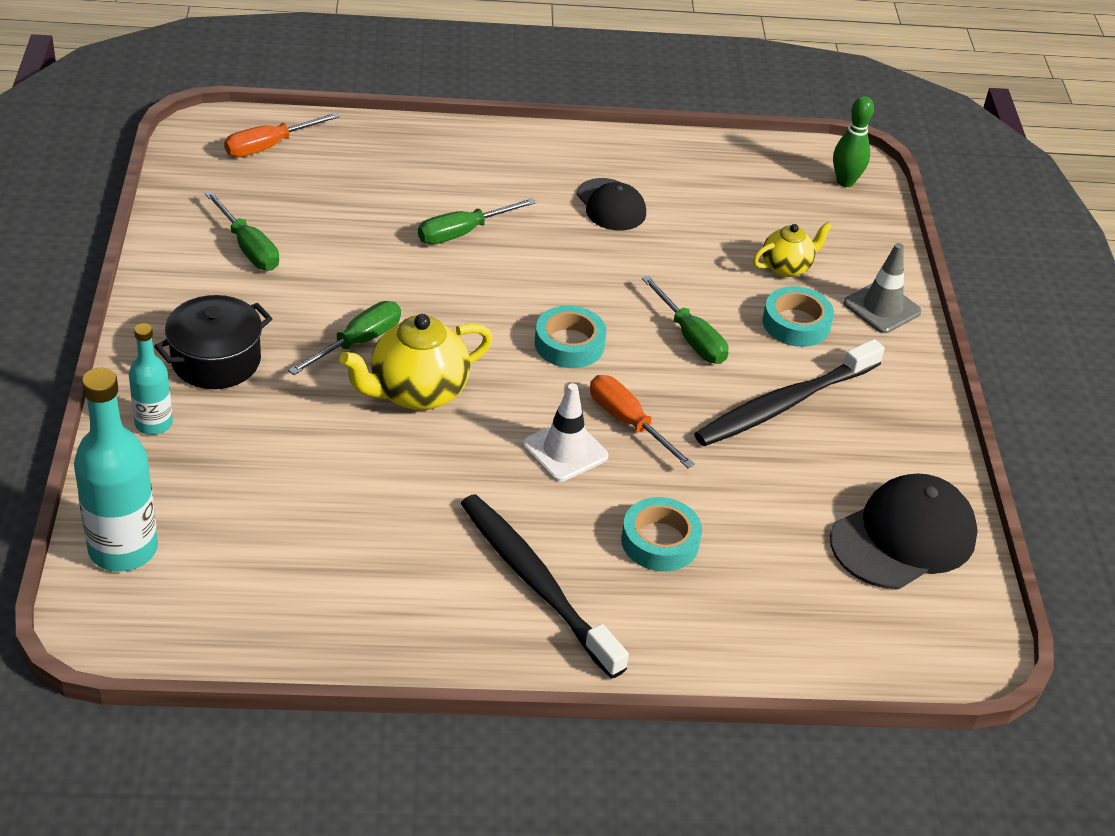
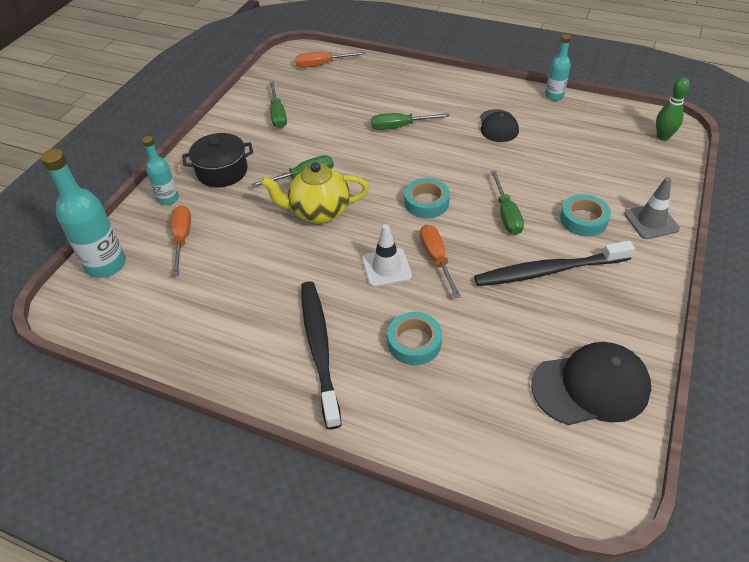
camera: 30 degrees right, 5 degrees up
yellow teapot [753,222,832,277] -> none
none -> orange screwdriver [171,205,191,276]
none -> turquoise bottle [545,34,571,101]

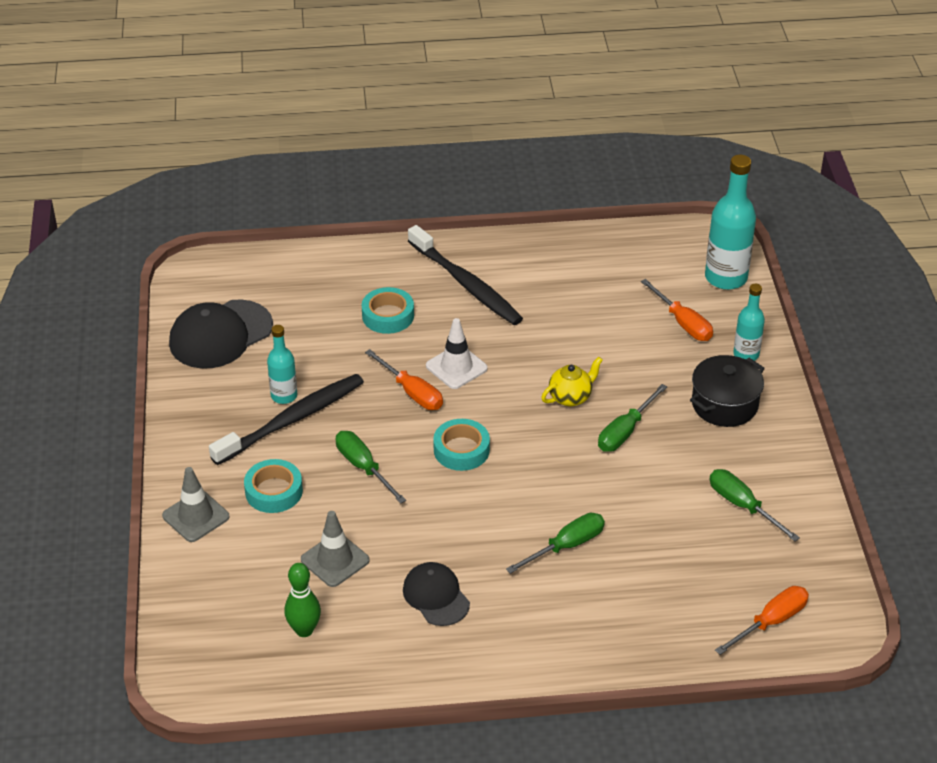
camera: 150 degrees right, 5 degrees down
yellow teapot [260,162,369,224] -> yellow teapot [541,357,603,406], size x0.60
turquoise bottle [545,34,571,101] -> turquoise bottle moved to [267,325,297,404]
green bowling pin [656,77,690,141] -> green bowling pin moved to [285,563,321,637]
none -> grey traffic cone [301,511,369,587]

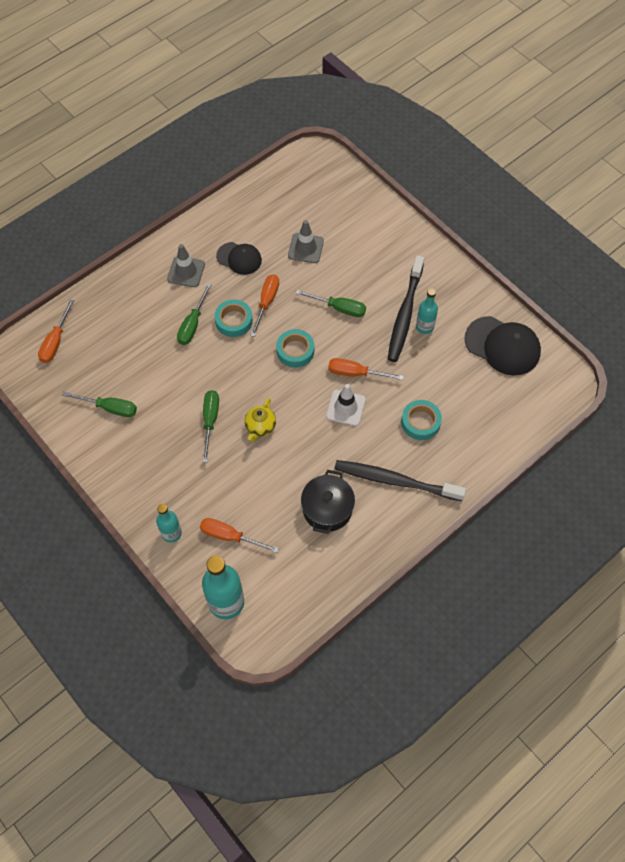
camera: 145 degrees right, 20 degrees up
grey traffic cone [162,467,230,542] -> grey traffic cone moved to [167,244,205,287]
black cap [169,300,273,369] -> black cap turned 105 degrees clockwise [465,316,541,376]
turquoise tape [244,459,303,513] -> turquoise tape moved to [214,299,253,337]
green bowling pin [285,563,321,637] -> none
black pot [690,355,765,427] -> black pot moved to [301,470,355,534]
none -> orange screwdriver [250,274,279,337]

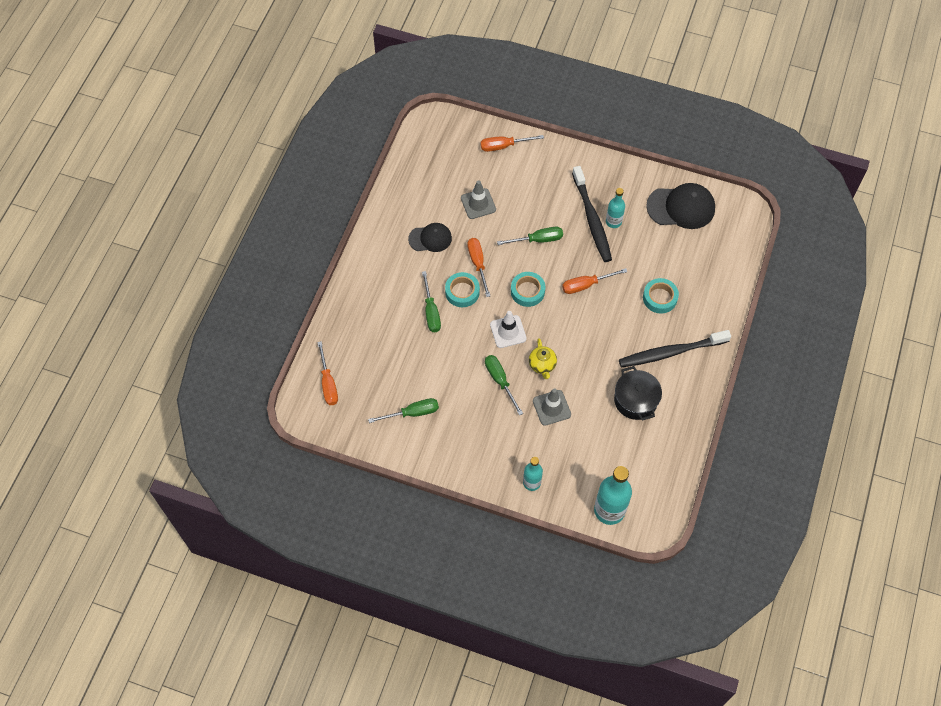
camera: 30 degrees left, 0 degrees up
grey traffic cone [167,244,205,287] -> grey traffic cone moved to [533,388,571,426]
orange screwdriver [200,518,279,553] -> orange screwdriver moved to [480,135,544,152]
white traffic cone [326,384,366,426] -> white traffic cone moved to [490,311,527,348]

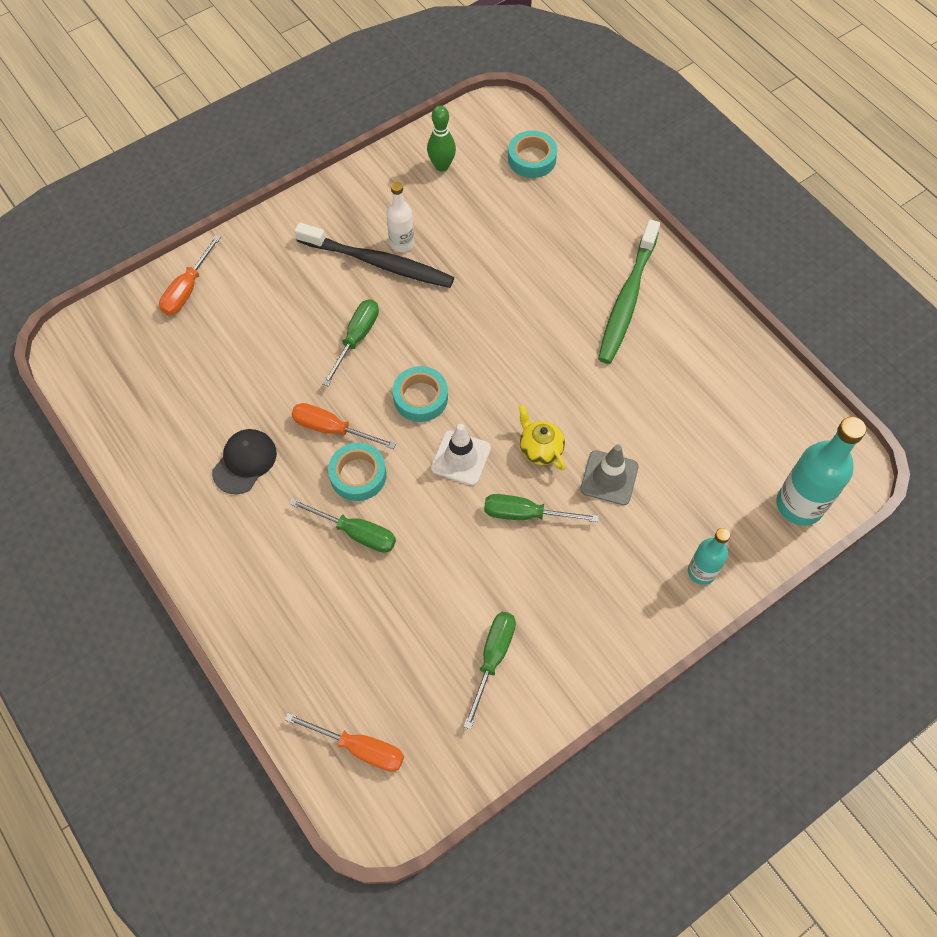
camera: 55 degrees left, 0 degrees up
grey traffic cone [461,180,496,219] -> none
yellow teapot [529,338,557,379] -> yellow teapot turned 150 degrees counterclockwise [518,405,566,471]
orange screwdriver [562,268,628,294] -> none
turquoise bottle [606,188,625,228] -> white bottle [386,182,414,252]
black pot [614,366,662,421] -> none
black toothbrush [619,330,731,368] -> green toothbrush [598,219,660,364]
turquoise tape [643,278,679,313] -> turquoise tape moved to [508,131,557,178]
black cap [646,183,715,229] -> green bowling pin [427,105,456,171]

